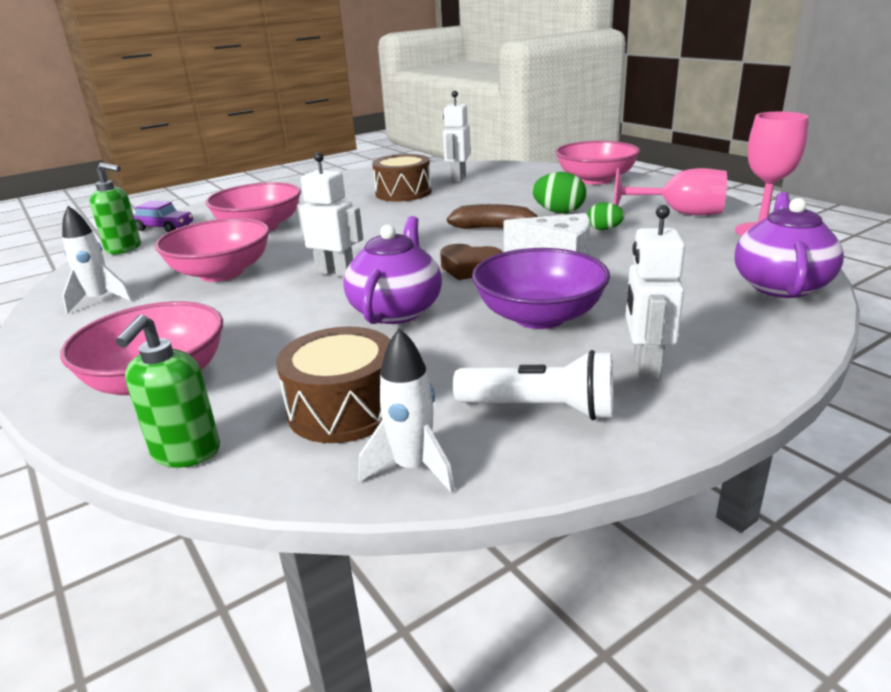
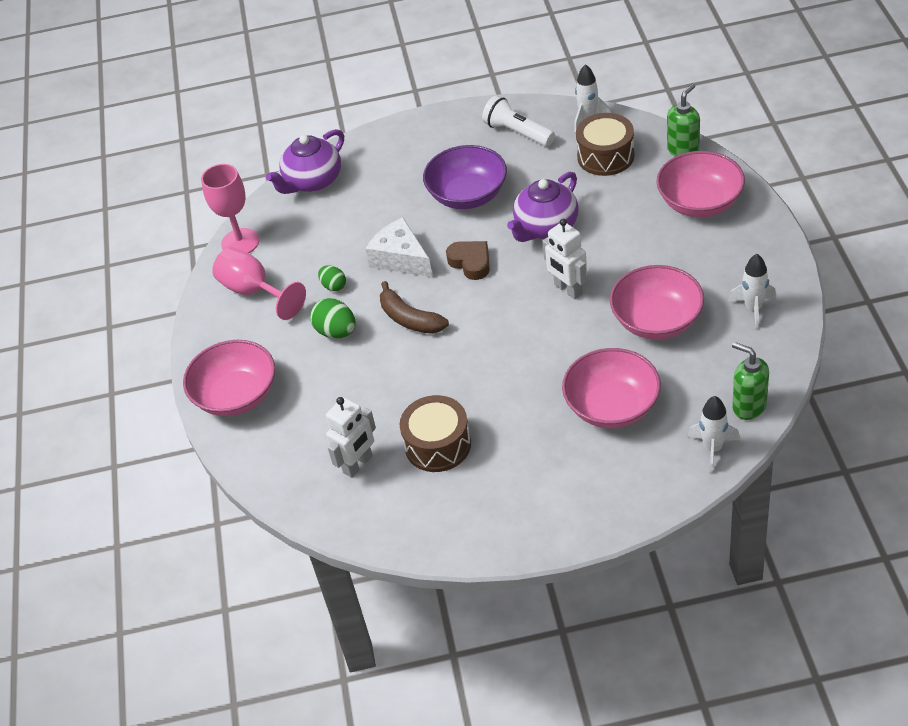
camera: 150 degrees left, 20 degrees up
purple car [133,201,193,232] -> white rocket [688,396,740,473]
white robot [626,205,685,381] -> none

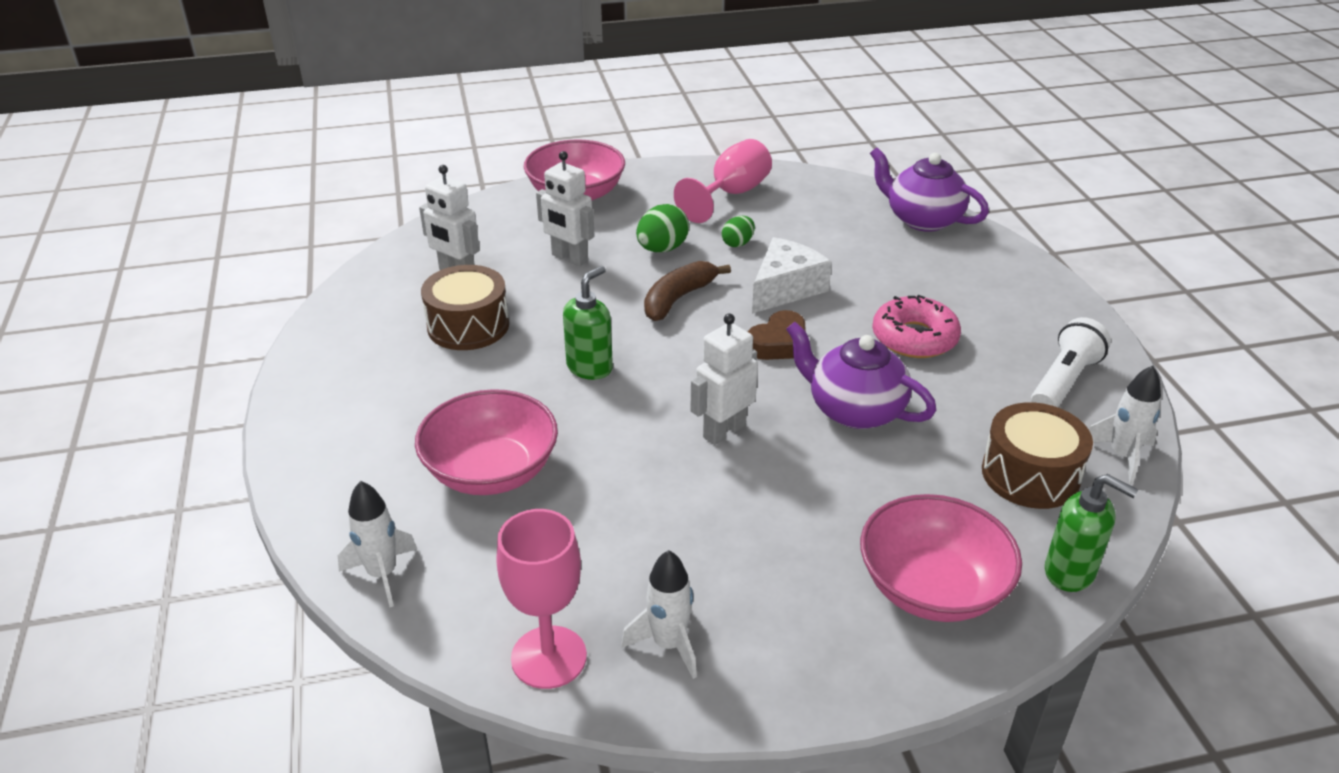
camera: 80 degrees right, 10 degrees down
pink goblet [201,164,259,253] -> pink goblet moved to [497,509,587,689]
purple bowl [423,145,507,209] -> pink donut [872,295,961,358]
pink bowl [610,265,704,340] -> none
green soap dispenser [732,342,769,420] -> green soap dispenser moved to [563,266,613,380]
none -> white robot [536,151,595,266]

